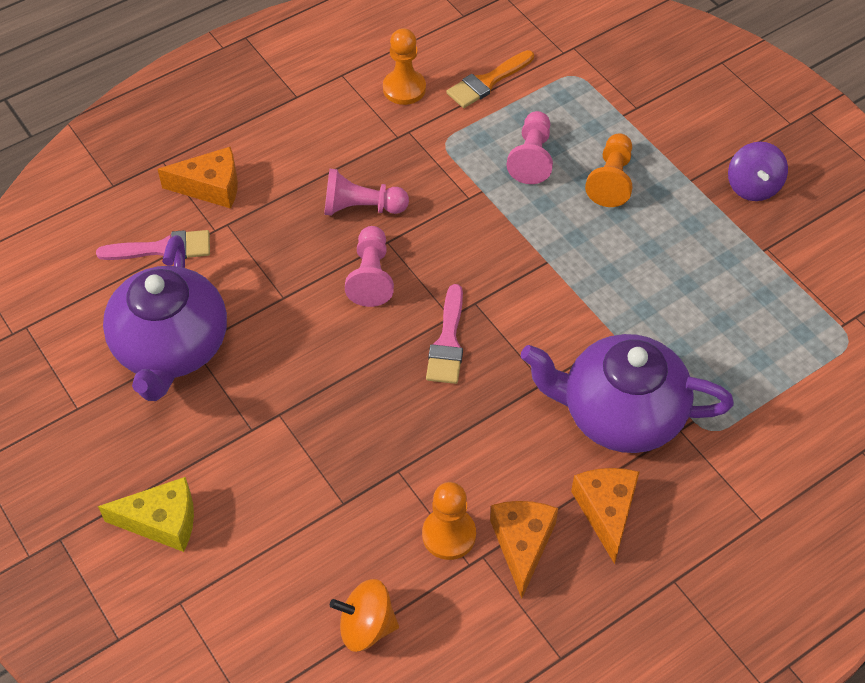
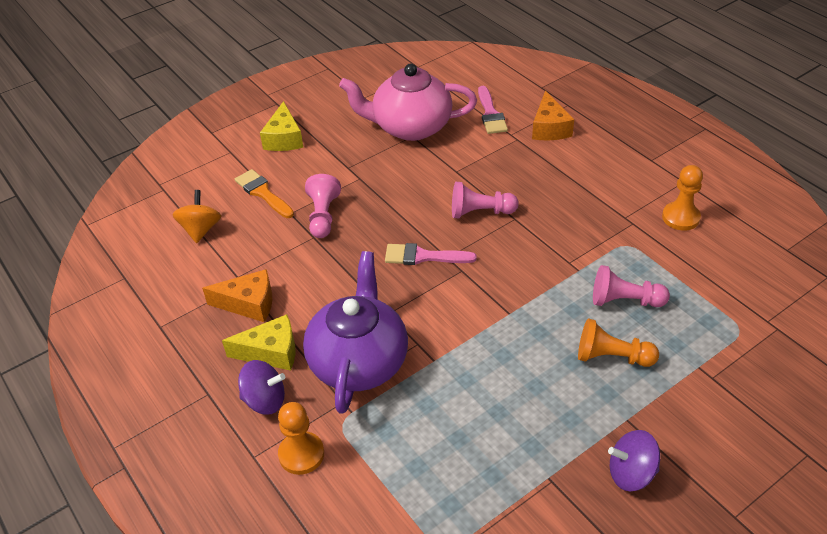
camera: 90 degrees right, 10 degrees down
purple teapot [103,235,227,401] -> pink teapot [339,63,477,141]
pink pawn [324,169,409,216] -> pink pawn moved to [305,174,341,238]
orange pawn [422,482,476,560] -> orange pawn moved to [278,402,324,475]
orange brush [447,50,534,108] -> orange brush moved to [235,169,294,218]
orange cheese [571,468,639,564] -> yellow cheese [222,314,295,371]
none -> purple spinning top [238,360,285,415]

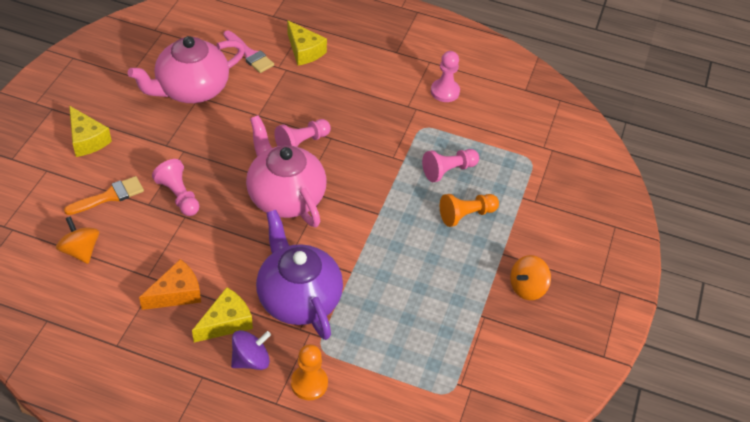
camera: 40 degrees left, 5 degrees up
orange brush [235,169,294,218] -> orange brush turned 135 degrees clockwise [64,176,144,215]
pink brush [385,243,477,265] -> pink teapot [246,115,327,227]
orange cheese [532,91,574,140] -> yellow cheese [287,20,327,66]
purple spinning top [608,430,660,492] -> orange spinning top [510,255,551,300]
orange pawn [662,165,703,231] -> pink pawn [431,51,460,102]

